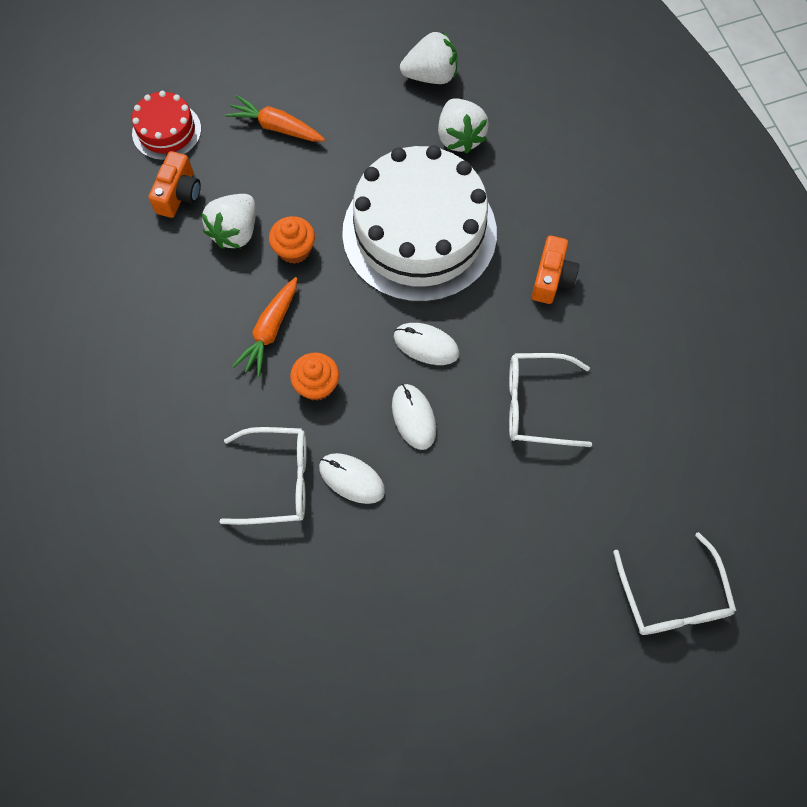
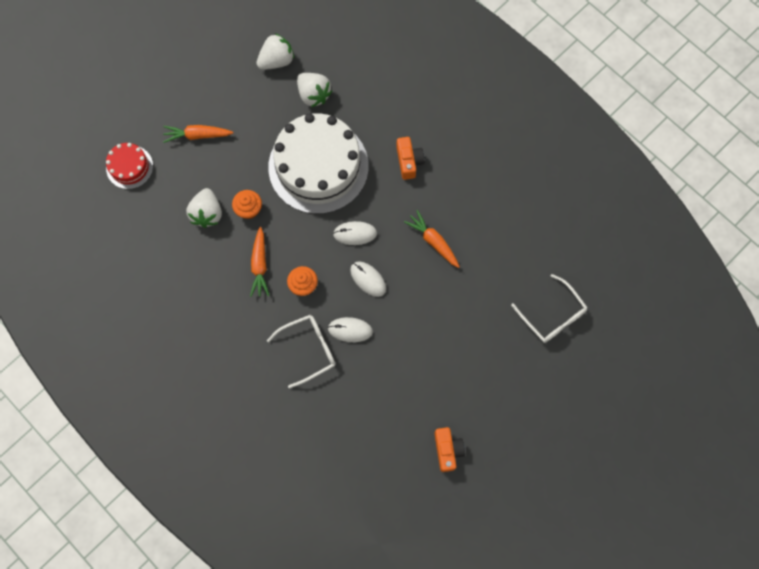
camera: 25 degrees left, 5 degrees up
orange camera [148,151,201,218] -> orange camera moved to [434,427,465,472]
white glasses [509,353,592,447] -> orange carrot [404,210,460,268]

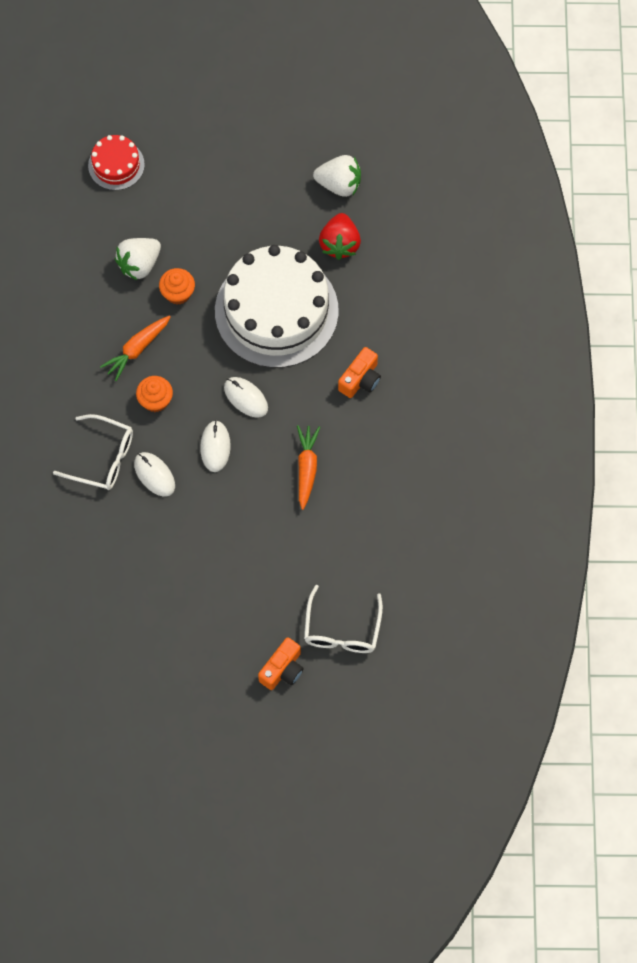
camera: 45 degrees right, 5 degrees down
orange carrot [163,125,234,143] -> none
white strawberry [297,73,332,108] -> red strawberry [319,213,361,260]
orange camera [434,427,465,472] -> orange camera moved to [258,637,304,690]

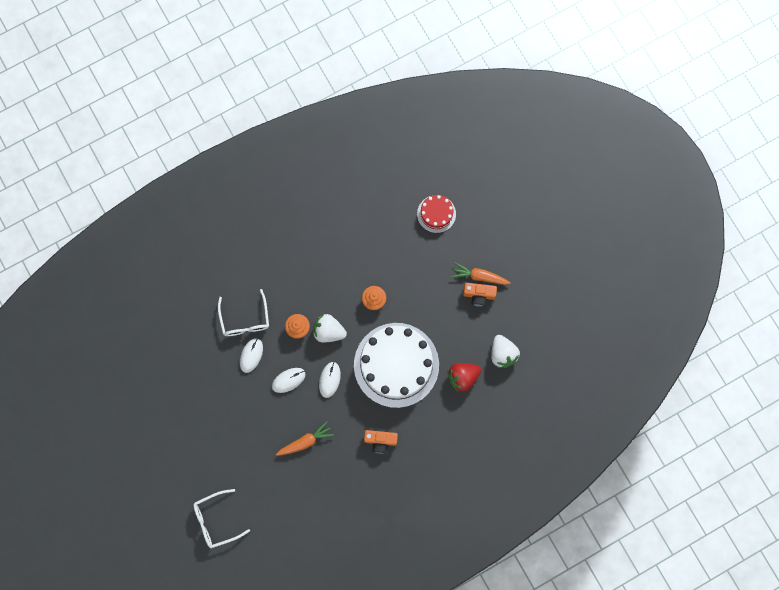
camera: 60 degrees right, 10 degrees up
orange carrot [100,315,171,381] -> orange carrot moved to [451,263,511,285]
white strawberry [115,238,161,281] -> white strawberry moved to [313,314,347,343]
orange camera [258,637,304,690] -> orange camera moved to [463,283,497,307]

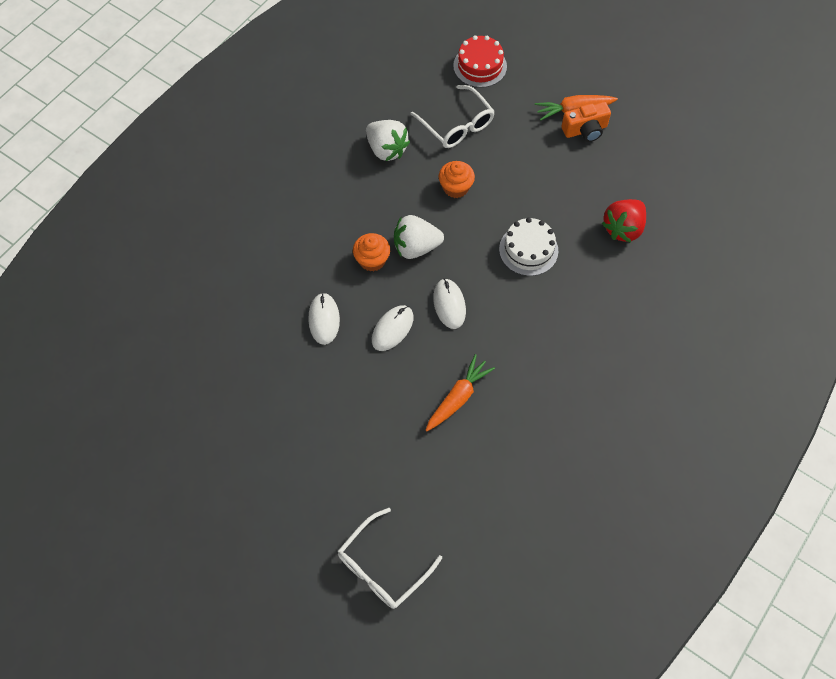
camera: 25 degrees left, 15 degrees down
white glasses [218,289,269,336] -> white glasses moved to [411,85,495,148]
white cake [354,323,439,408] -> white cake [499,218,558,276], size x0.47
orange camera [364,430,398,454] -> none
white strawberry [491,335,520,368] -> white strawberry moved to [366,120,410,161]

